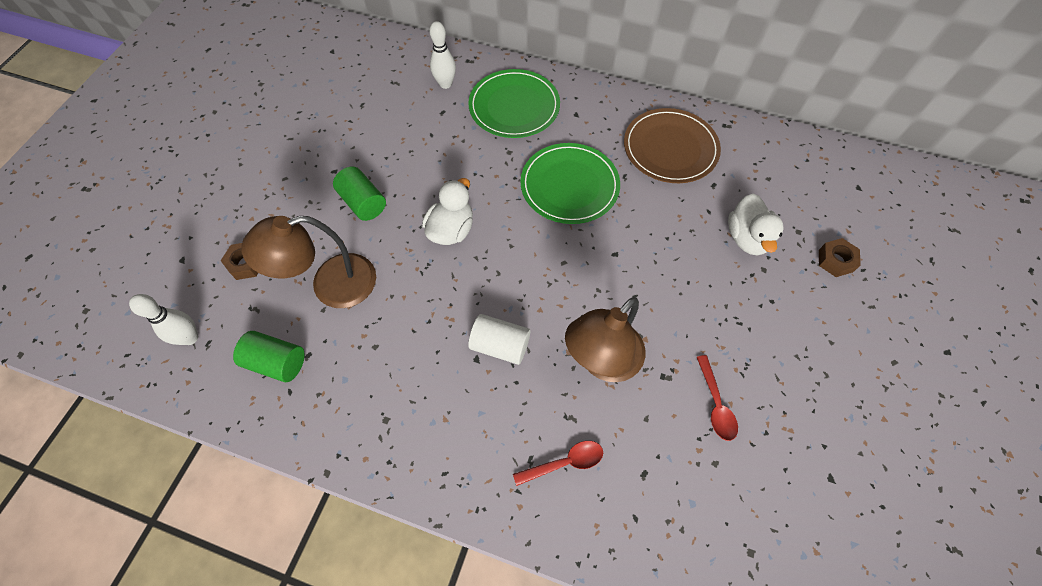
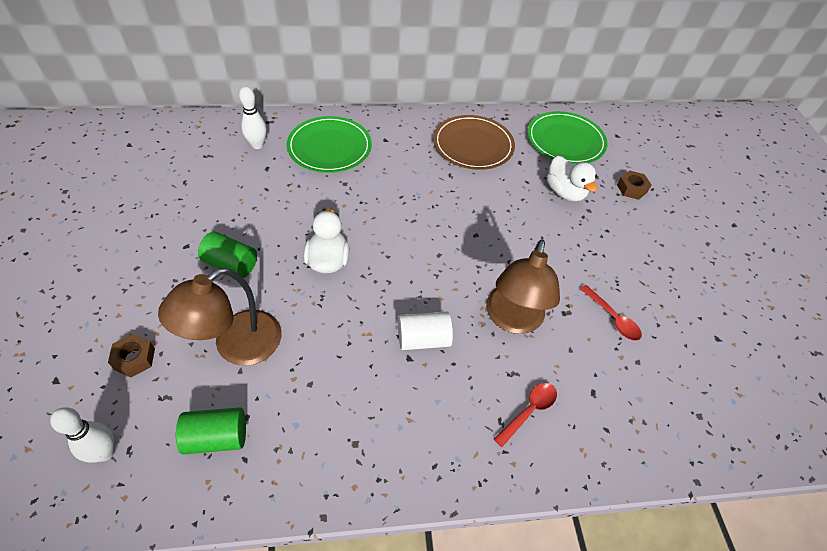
camera: 30 degrees left, 10 degrees down
green plate [520,143,620,224] -> green plate moved to [528,111,608,164]

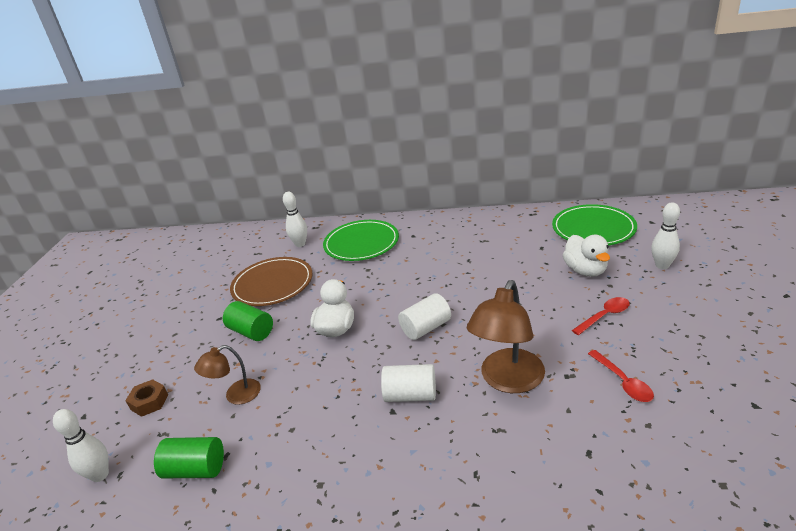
camera: 20 degrees right, 20 degrees down
brown lamp [158,268,281,366] -> brown lamp [194,345,261,405], size x0.57
brown plate [433,115,515,170] -> brown plate moved to [230,257,313,306]
red spoon [494,383,557,447] -> red spoon moved to [572,297,630,335]
brown nut [617,170,652,200] -> white bowling pin [651,203,680,269]
none -> white cylinder [398,293,451,340]

